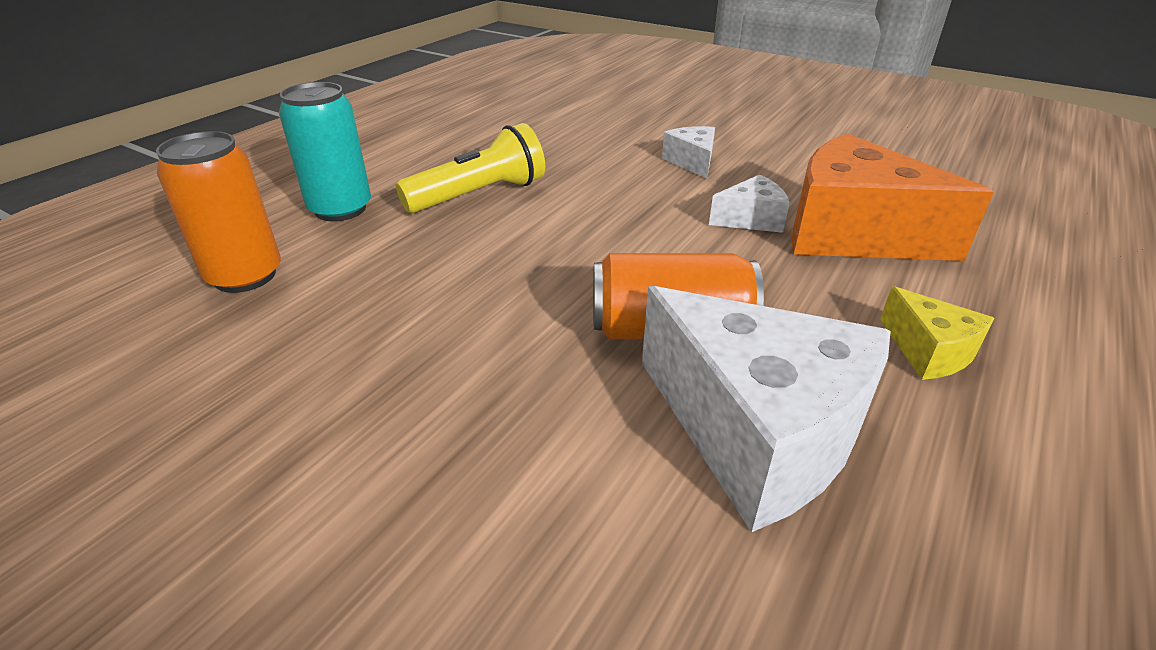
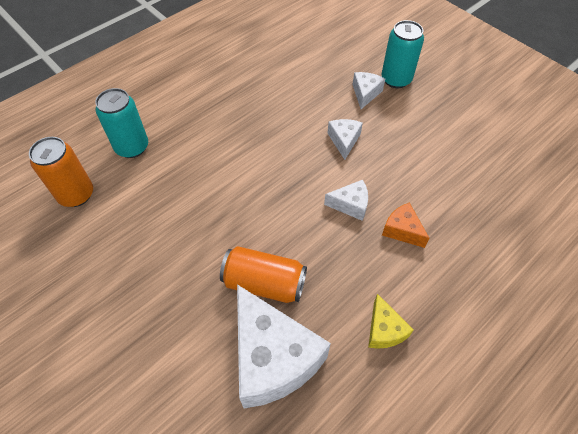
camera: 15 degrees right, 20 degrees up
yellow flashlight [396,123,545,213] -> none
orange cheese [791,133,994,261] -> orange cheese [382,202,429,248], size x0.47
none -> white cheese [353,72,385,109]
none -> turquoise can [381,20,424,88]

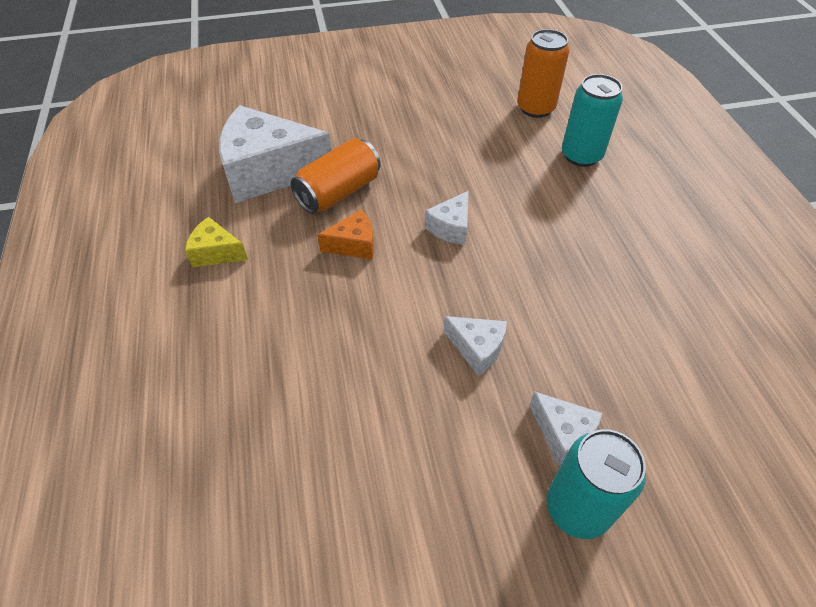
camera: 120 degrees right, 5 degrees down
white cheese [324,180,368,221] -> white cheese moved to [425,191,469,245]
orange cheese [382,202,429,248] -> orange cheese moved to [317,210,374,260]

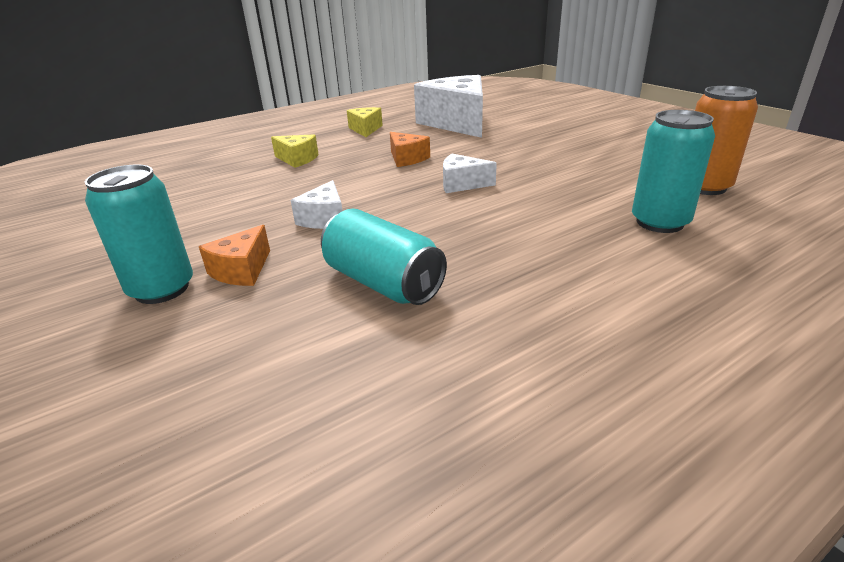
camera: 70 degrees right, 20 degrees down
orange can [291,138,381,214] -> none
white cheese [529,391,602,465] -> orange cheese [199,225,270,286]
none -> yellow cheese [271,134,319,168]
none -> turquoise can [321,208,447,305]

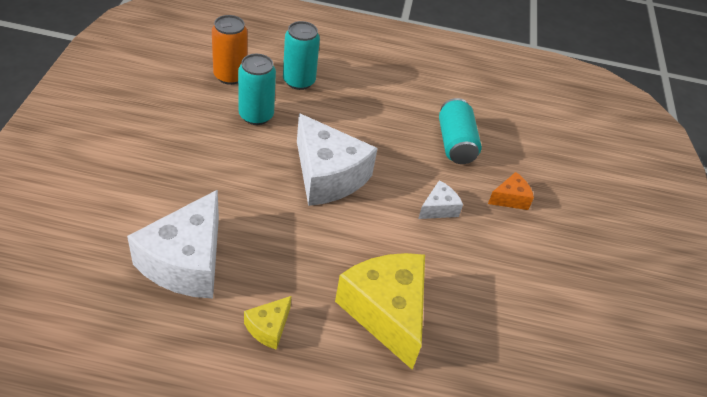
camera: 145 degrees left, 15 degrees up
turquoise can [85,164,193,304] -> turquoise can moved to [238,54,276,125]
yellow cheese [271,134,319,168] -> yellow cheese [335,253,425,370], size x2.14
orange cheese [390,132,430,167] -> none
white cheese [443,154,497,193] -> white cheese [297,113,378,206], size x2.14

